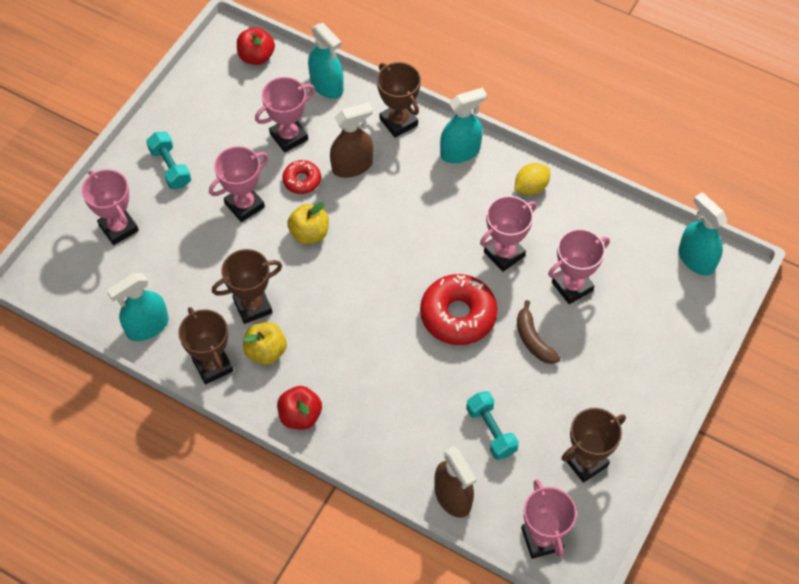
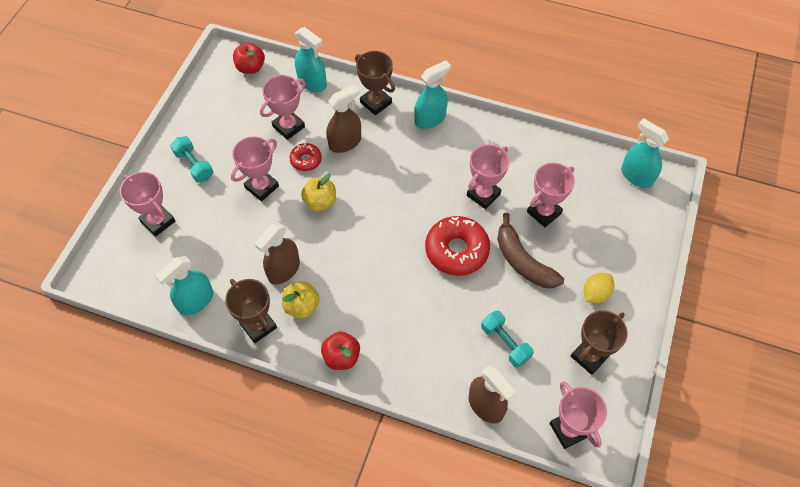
camera: 10 degrees left, 0 degrees up
brown trophy [212,249,282,324] -> brown spray bottle [255,223,300,284]
yellow lemon [514,163,550,195] -> yellow lemon moved to [584,273,614,303]
brown banana [517,300,560,364] -> brown banana [497,213,564,288], size x1.53

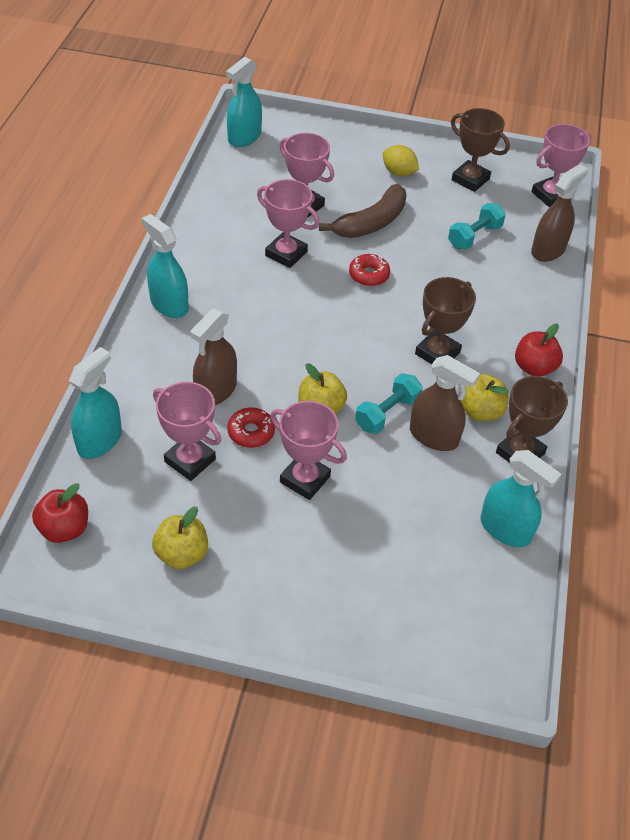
camera: 100 degrees left, 10 degrees down
pink trophy [120,172,175,237] -> none
turquoise dumbbell [170,136,213,183] -> turquoise dumbbell moved to [355,373,423,434]
brown spray bottle [327,85,361,153] -> brown spray bottle turned 105 degrees counterclockwise [190,308,237,405]
brown trophy [355,51,395,115] -> brown trophy moved to [415,277,476,364]
red donut [425,216,490,276] -> red donut [349,254,390,286], size x0.53
none -> yellow apple [152,506,208,569]

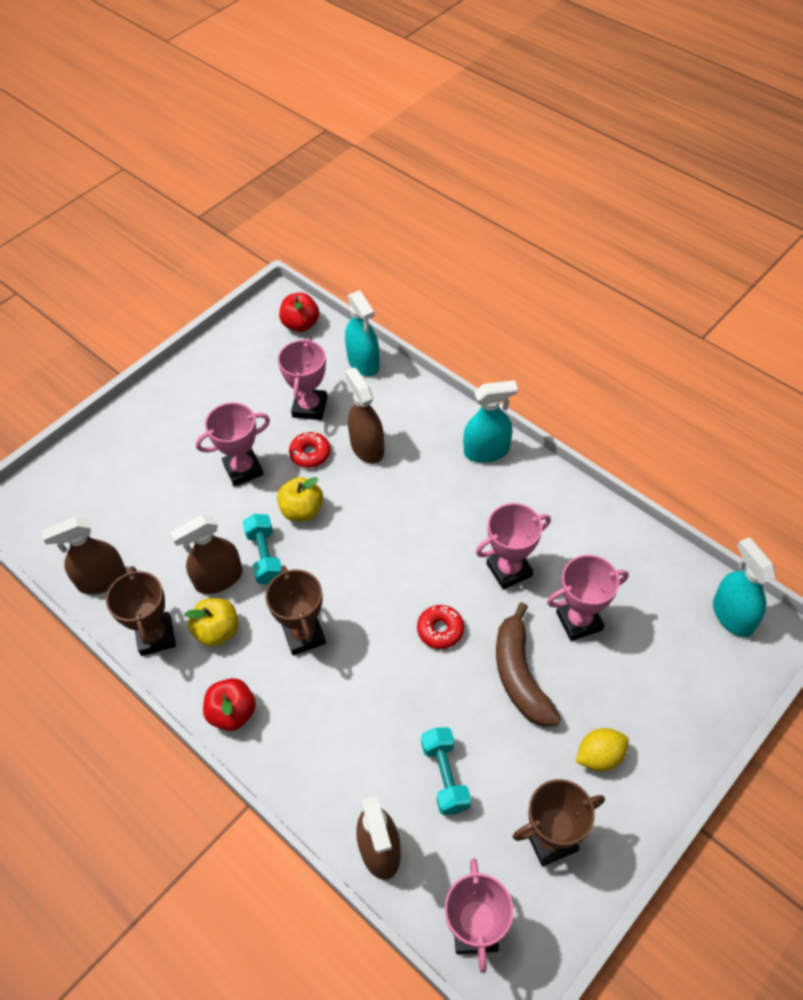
camera: 125 degrees right, 5 degrees up
yellow apple [152,506,208,569] -> none
pink trophy [153,382,221,481] -> pink trophy turned 60 degrees counterclockwise [278,338,327,420]
turquoise spray bottle [480,450,561,547] -> brown spray bottle [41,517,127,594]

